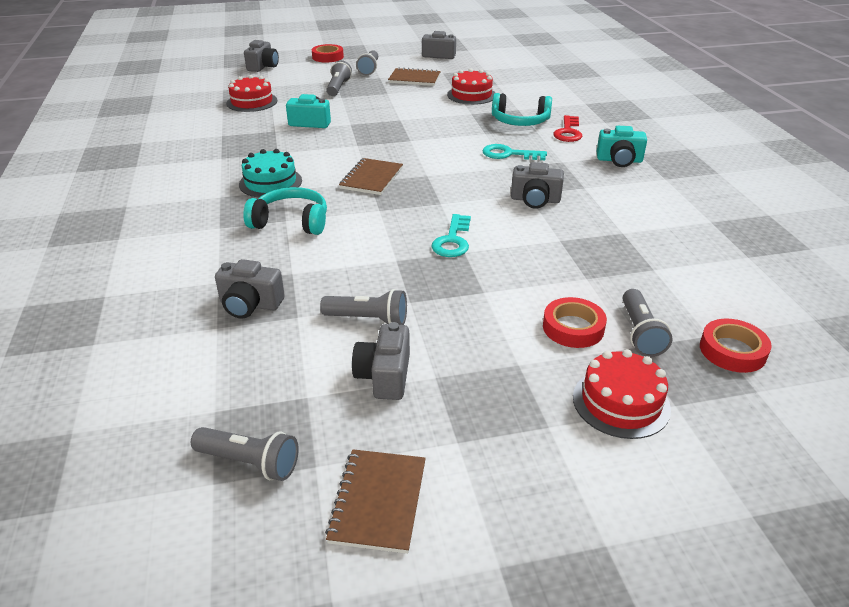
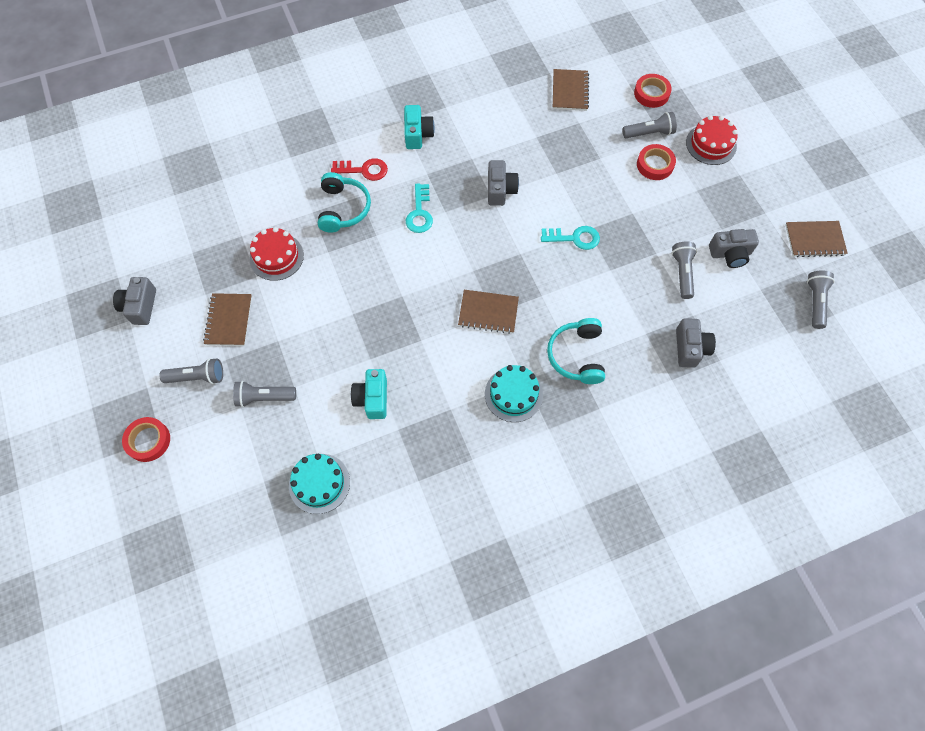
camera: 100 degrees left, 30 degrees up
red cake [226,75,277,112] -> turquoise cake [289,454,350,514]
grey camera [244,40,279,72] -> none
none -> brown notebook [553,69,589,111]

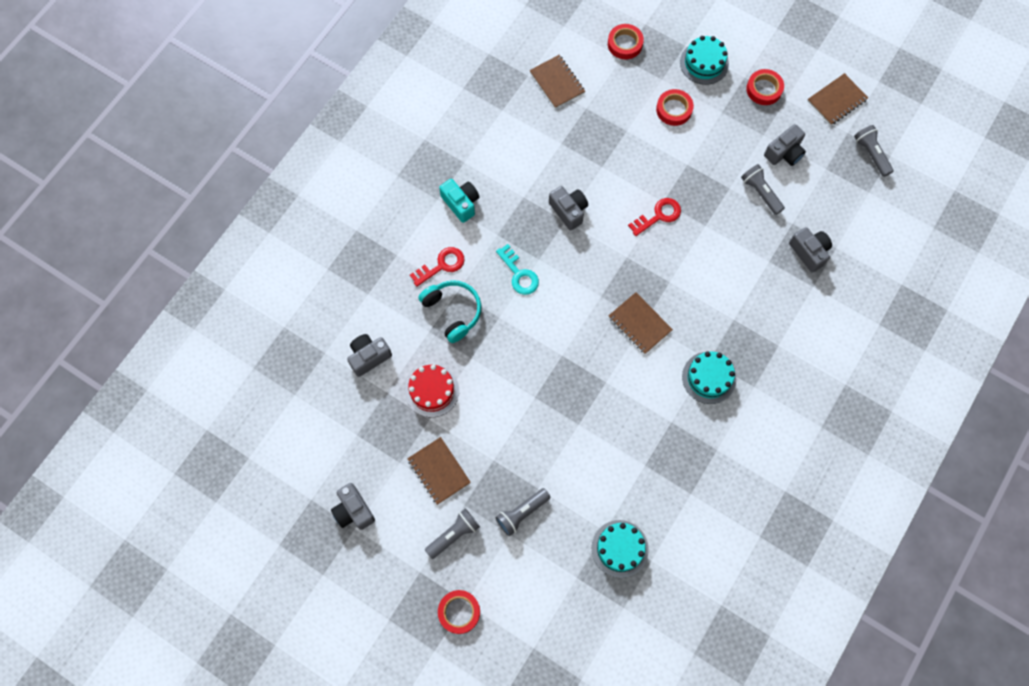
camera: 35 degrees left, 5 degrees up
turquoise camera [351,369,387,419] -> none
brown notebook [458,290,519,334] -> brown notebook turned 75 degrees clockwise [609,292,673,354]
turquoise key [541,226,600,250] -> red key [628,198,681,236]
turquoise headphones [547,318,605,384] -> none
grey flashlight [622,112,677,138] -> none
red cake [686,115,738,165] -> turquoise cake [680,36,729,85]
none -> grey camera [347,334,392,377]
none -> red tape [746,69,784,105]

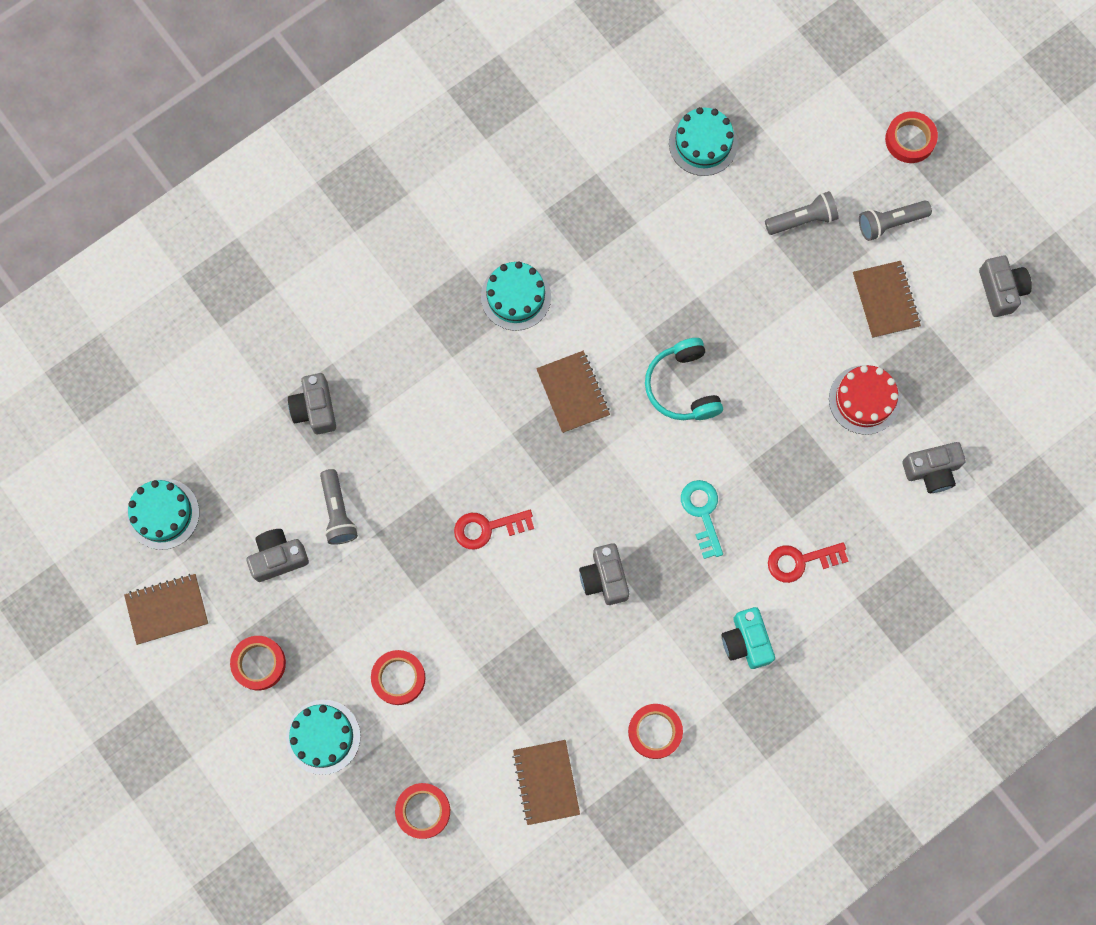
camera: 160 degrees left, 5 degrees up
turquoise headphones [418,280,481,343] -> turquoise headphones moved to [645,338,723,420]
grey flashlight [854,125,894,177] -> turquoise cake [127,478,199,550]
none -> red tape [628,704,683,759]

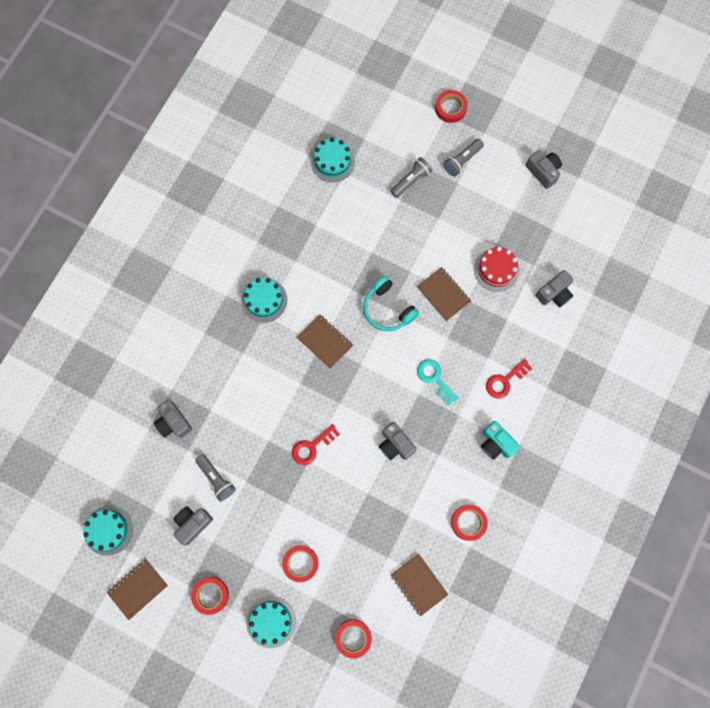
camera: 25 degrees left, 0 degrees up
brown notebook [853,261,921,338] -> brown notebook moved to [417,267,471,321]

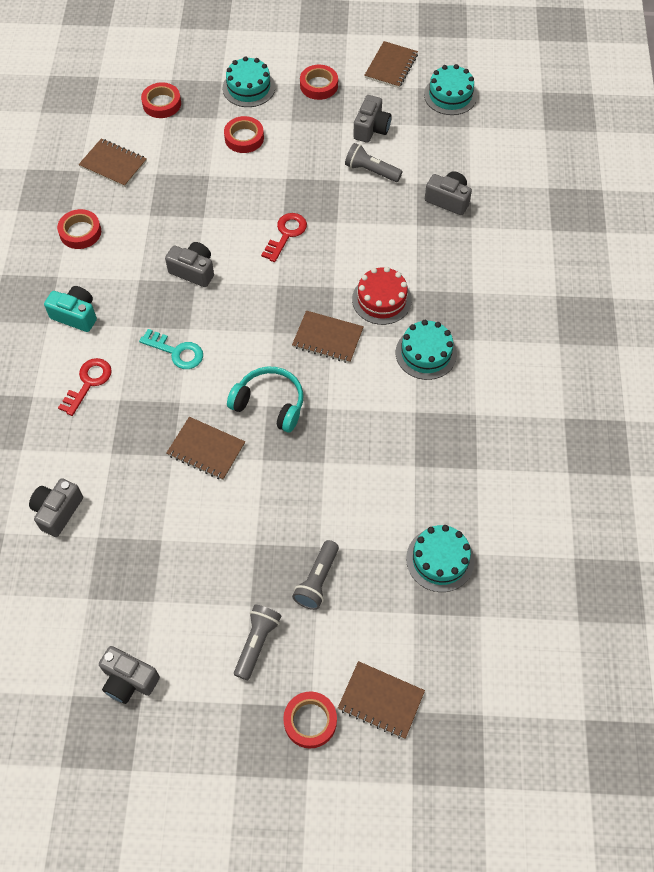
camera: 155 degrees right, 15 degrees down
red cake [474,247,519,292] -> red cake moved to [352,267,412,325]
none -> brown notebook [338,661,425,739]

